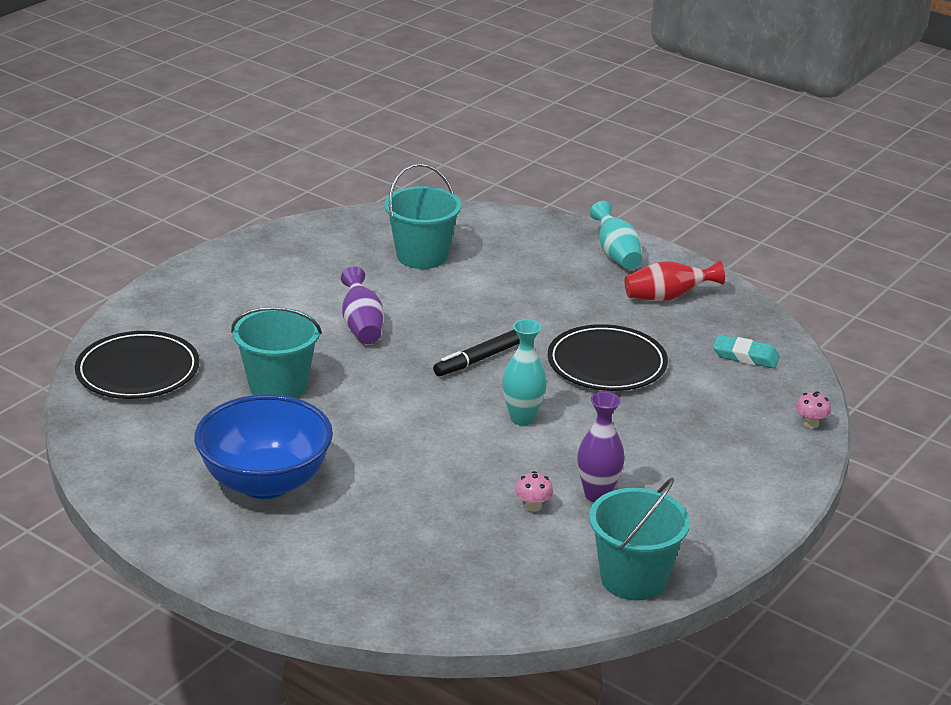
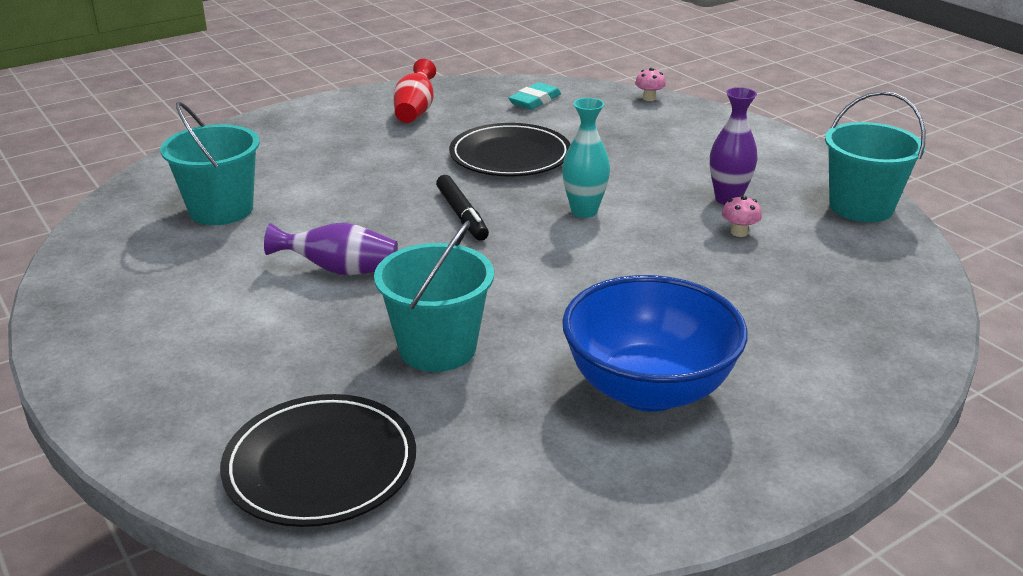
camera: 70 degrees left, 0 degrees up
turquoise vase [590,201,642,270] -> none

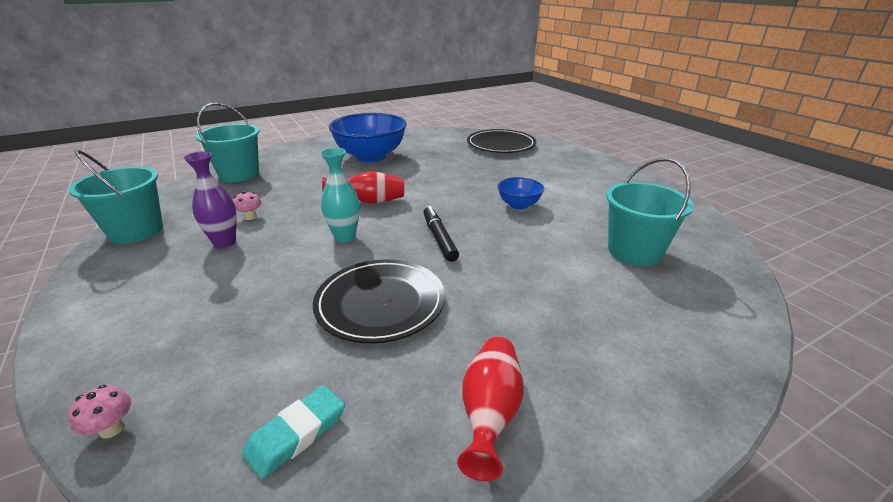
camera: 175 degrees left, 0 degrees up
purple vase [264,223,398,275] -> blue bowl [498,177,544,210]
turquoise bucket [374,221,494,372] -> turquoise bucket moved to [196,103,259,183]
none -> red vase [322,171,404,204]

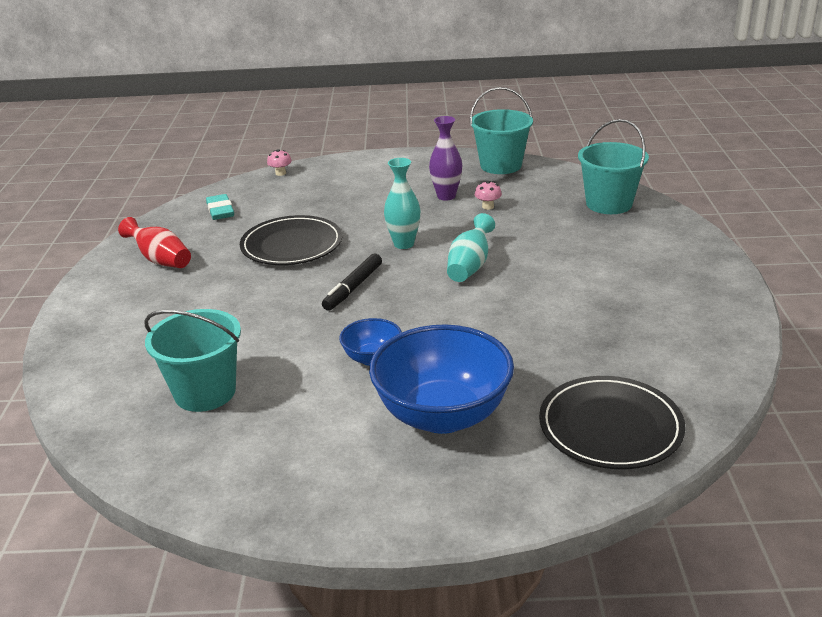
camera: 120 degrees right, 0 degrees up
red vase [322,171,404,204] -> turquoise vase [447,213,495,282]
blue bowl [329,113,407,162] -> blue bowl moved to [369,324,514,434]
black marker [423,206,459,262] -> black marker turned 105 degrees clockwise [322,254,382,311]

